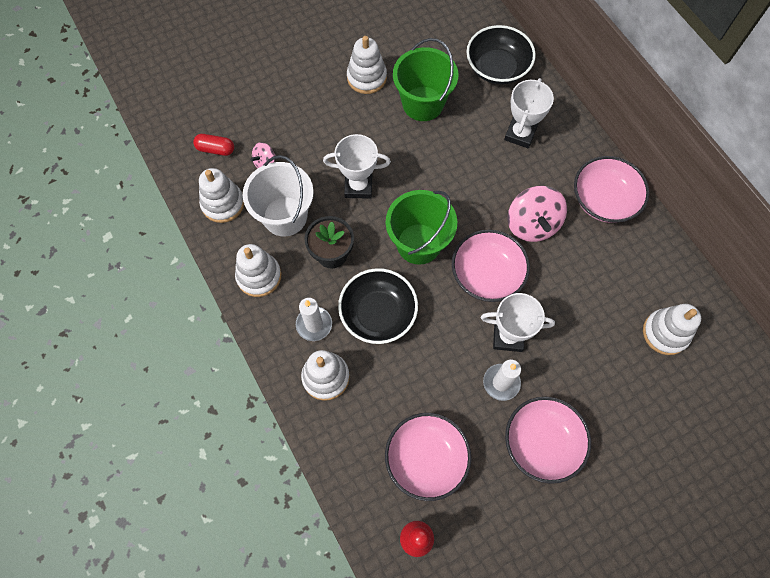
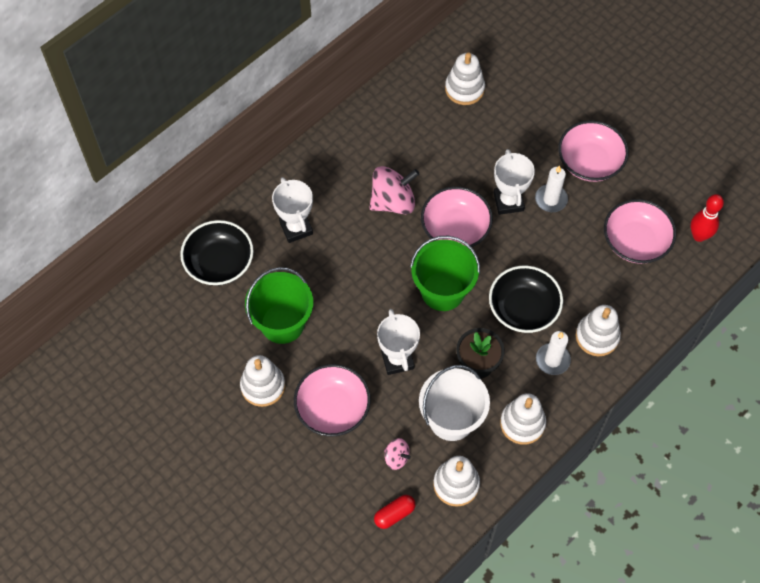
camera: 105 degrees left, 5 degrees down
red capsule [193,134,234,156] -> red capsule turned 60 degrees clockwise [374,495,416,529]
white trophy [504,78,554,148] -> white trophy turned 60 degrees clockwise [272,177,313,243]
pink bowl [574,156,649,223] -> pink bowl moved to [294,364,371,437]

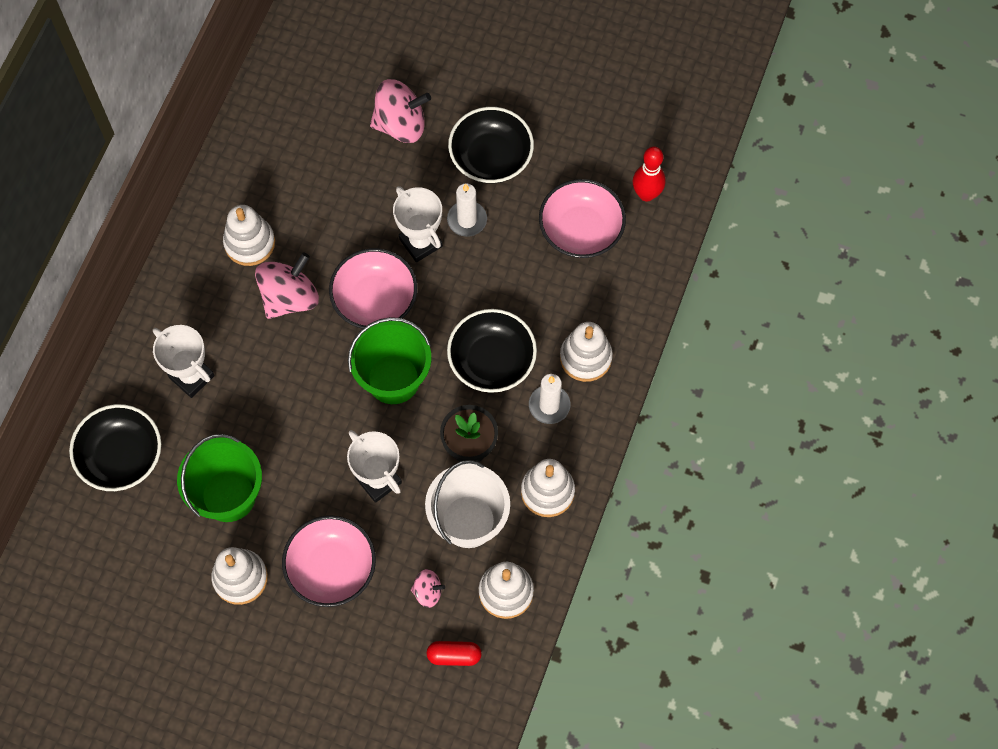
camera: 25 degrees left, 5 degrees up
red capsule [374,495,416,529] -> red capsule turned 60 degrees clockwise [427,641,482,666]
white stacking toy [445,53,485,105] -> white stacking toy moved to [223,205,275,266]
pink bowl [558,120,628,182] -> black bowl [448,107,534,184]
none -> pink spinning top [370,79,431,143]

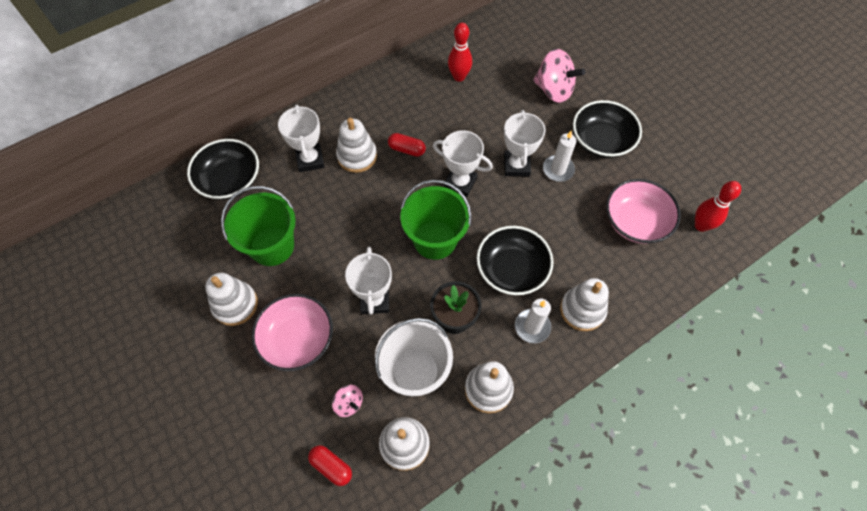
camera: 35 degrees right, 5 degrees down
white stacking toy [223,205,275,266] -> white stacking toy moved to [336,118,377,173]
pink spinning top [255,252,319,319] -> red capsule [388,133,426,157]
pink bowl [329,248,417,329] -> white trophy [433,130,493,197]
none -> red bowling pin [448,23,472,82]

